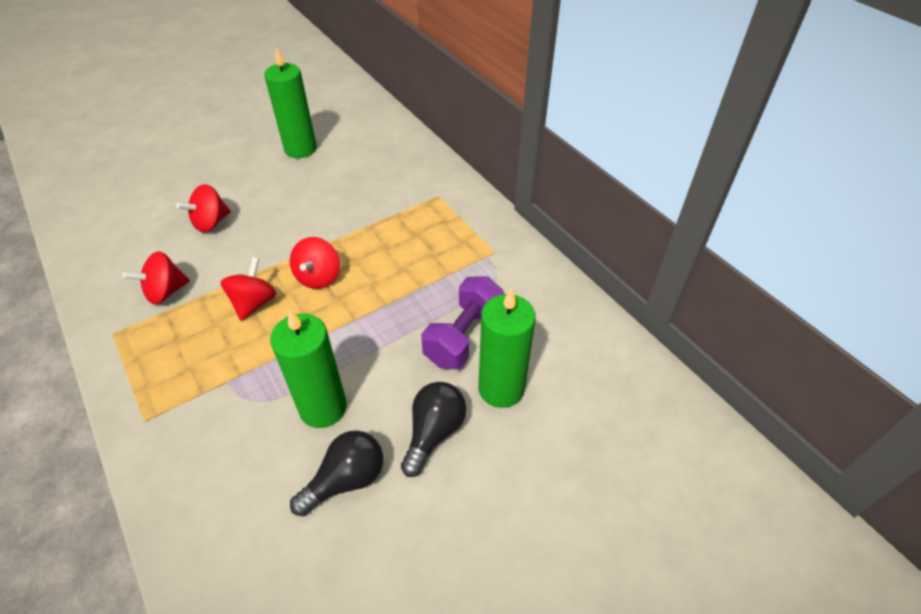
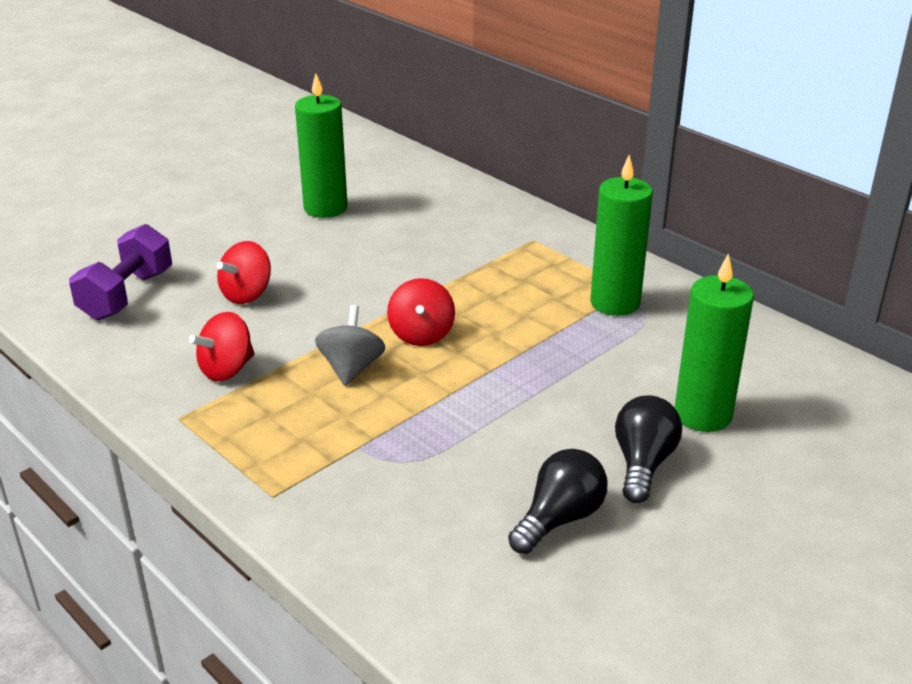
camera: 10 degrees left, 15 degrees down
red spinning top [220,257,276,321] -> grey spinning top [315,305,385,386]
green candle [270,309,347,428] -> green candle moved to [590,155,653,316]
purple dumbbell [421,276,504,370] -> purple dumbbell moved to [69,224,172,320]

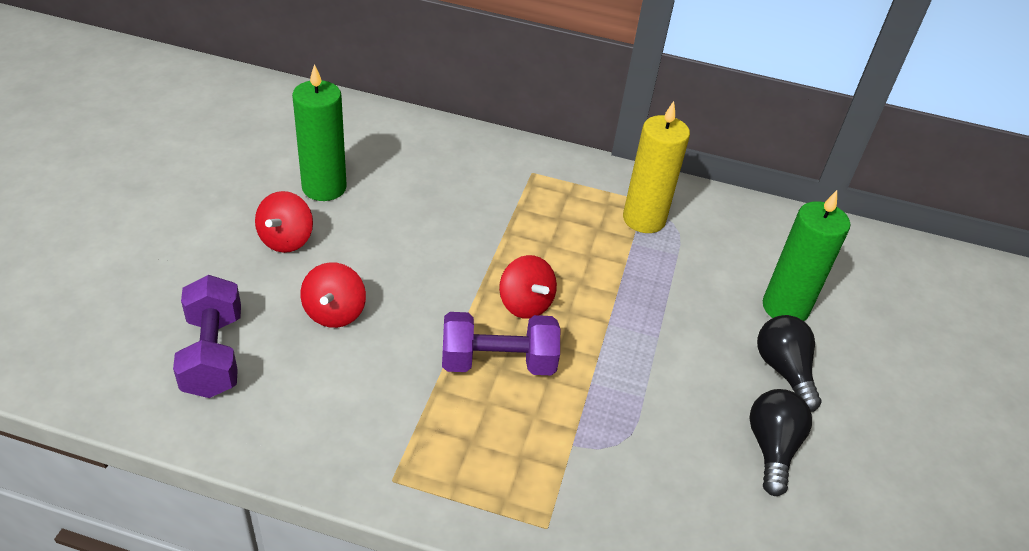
camera: 35 degrees left, 10 degrees up
red spinning top [189,312,255,381] -> red spinning top moved to [255,191,313,253]
grey spinning top [315,305,385,386] -> purple dumbbell [442,312,560,375]
green candle [590,155,653,316] -> yellow candle [623,101,690,233]

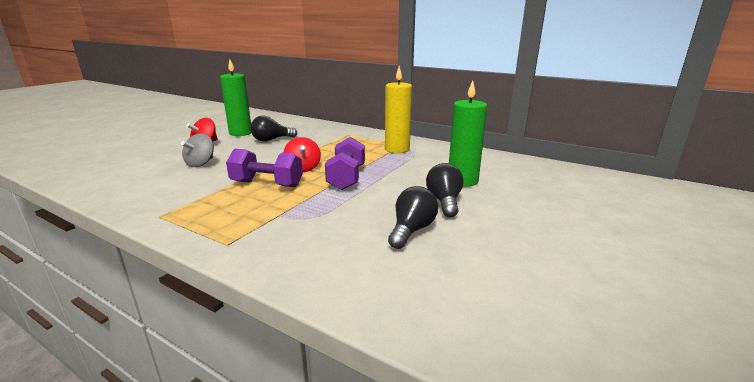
camera: 20 degrees right, 20 degrees down
purple dumbbell [173,275,241,398] -> purple dumbbell moved to [325,137,365,190]
red spinning top [301,262,366,328] -> grey spinning top [181,133,214,167]
none -> black light bulb [250,116,297,142]

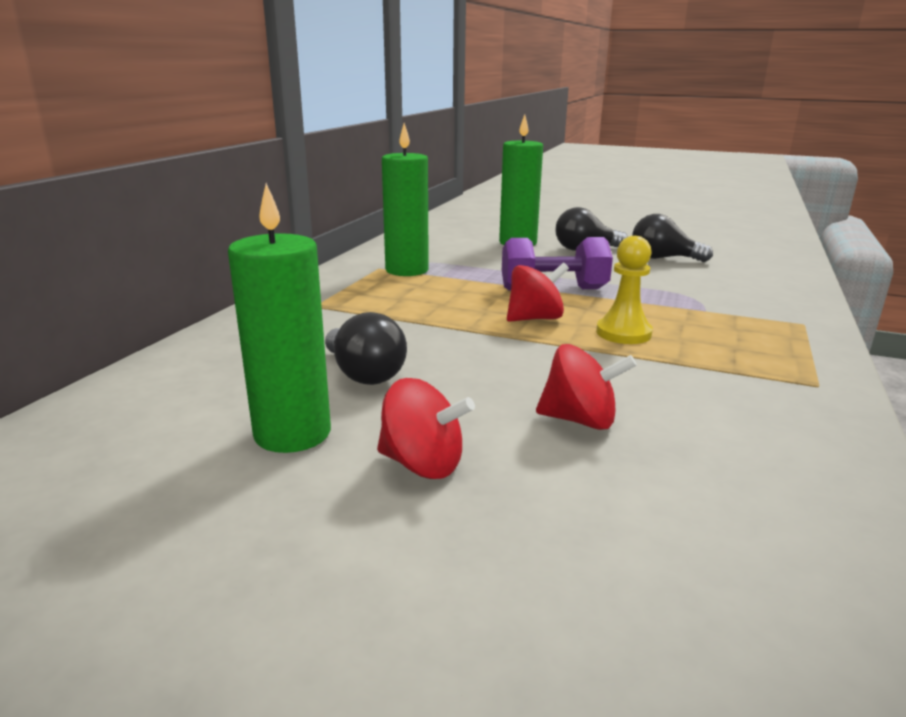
camera: 100 degrees left, 0 degrees up
grey spinning top [181,133,214,167] -> red spinning top [536,344,637,430]
purple dumbbell [226,149,303,187] -> yellow pawn [596,236,653,344]
yellow candle [385,66,412,153] -> green candle [382,123,429,276]

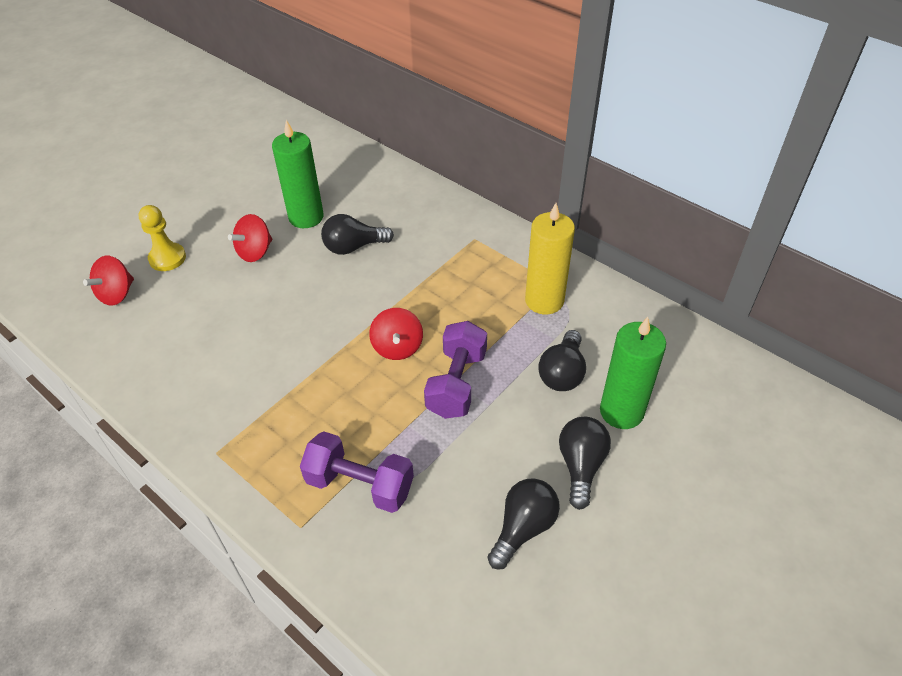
camera: 110 degrees right, 25 degrees up
green candle [382,123,429,276] -> yellow candle [525,203,575,314]
red spinning top [536,344,637,430] -> red spinning top moved to [83,256,134,306]
yellow pawn [596,236,653,344] -> yellow pawn moved to [139,205,186,271]
none -> purple dumbbell [300,432,414,513]
none -> black light bulb [538,330,586,391]

